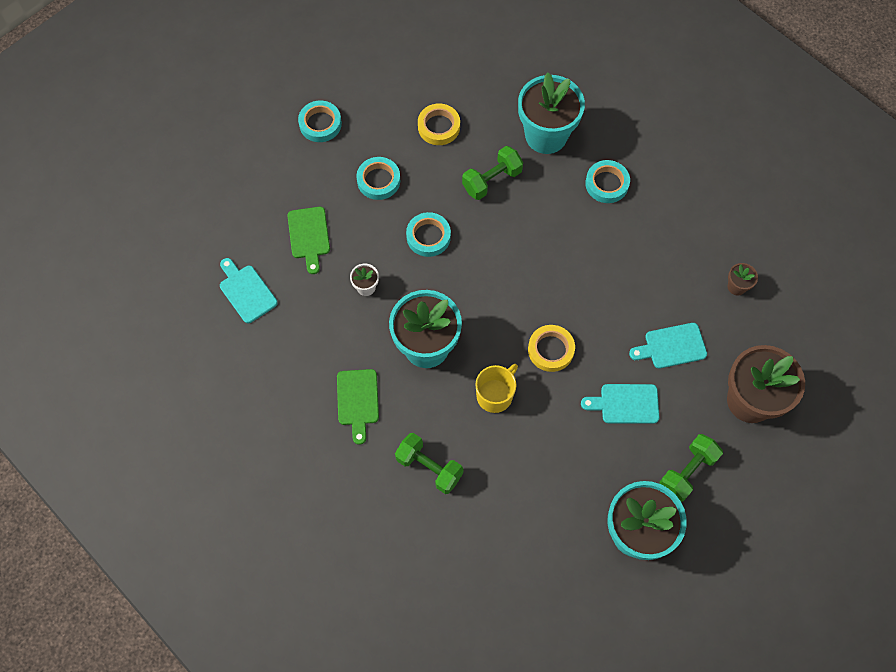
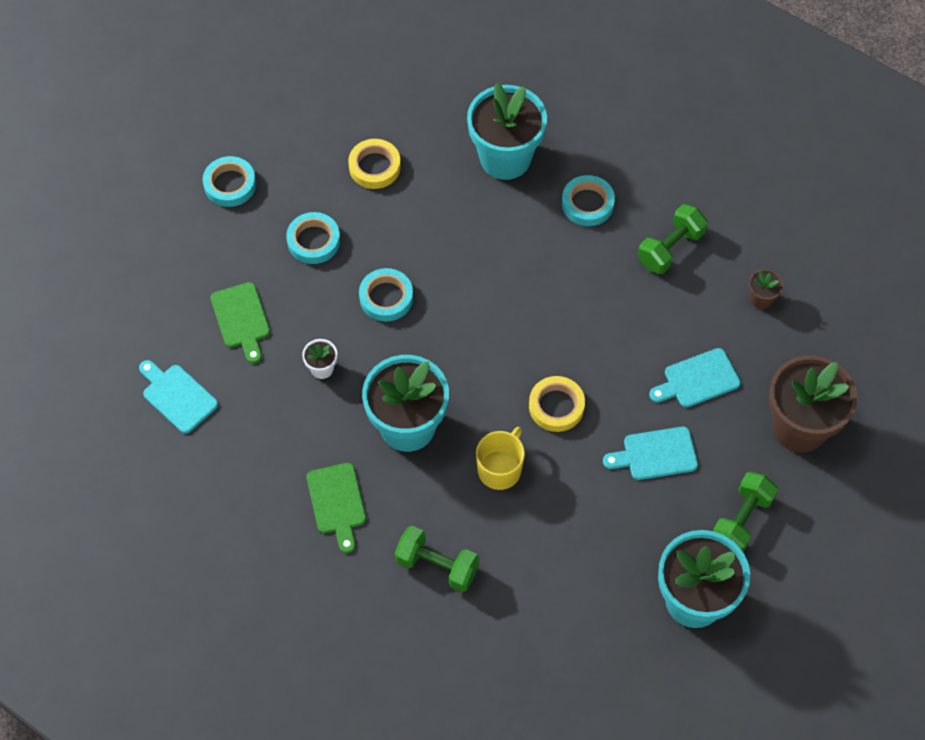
camera: 10 degrees left, 5 degrees down
green dumbbell [462,146,523,200] -> green dumbbell moved to [638,204,708,274]

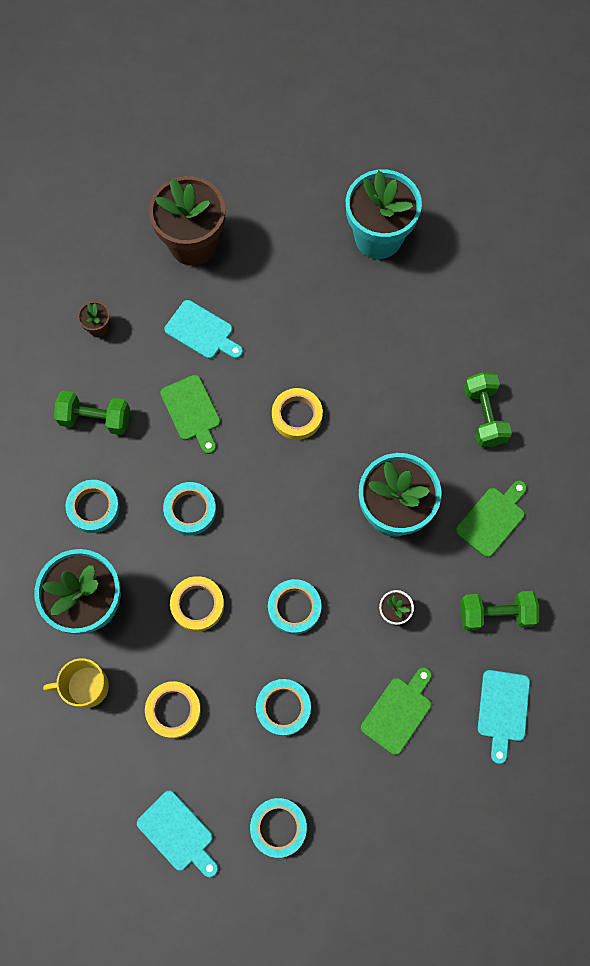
camera: 125 degrees left, 10 degrees up
yellow mug [476,427,525,490] -> yellow mug moved to [43,658,109,708]
turquoise cutting board [603,427,698,480] -> turquoise cutting board moved to [137,790,218,877]
green dumbbell [713,472,778,552] -> green dumbbell moved to [461,591,539,631]
none -> green cutting board [160,375,221,454]
none -> turquoise tape [163,482,216,535]
none -> yellow tape [170,576,224,631]

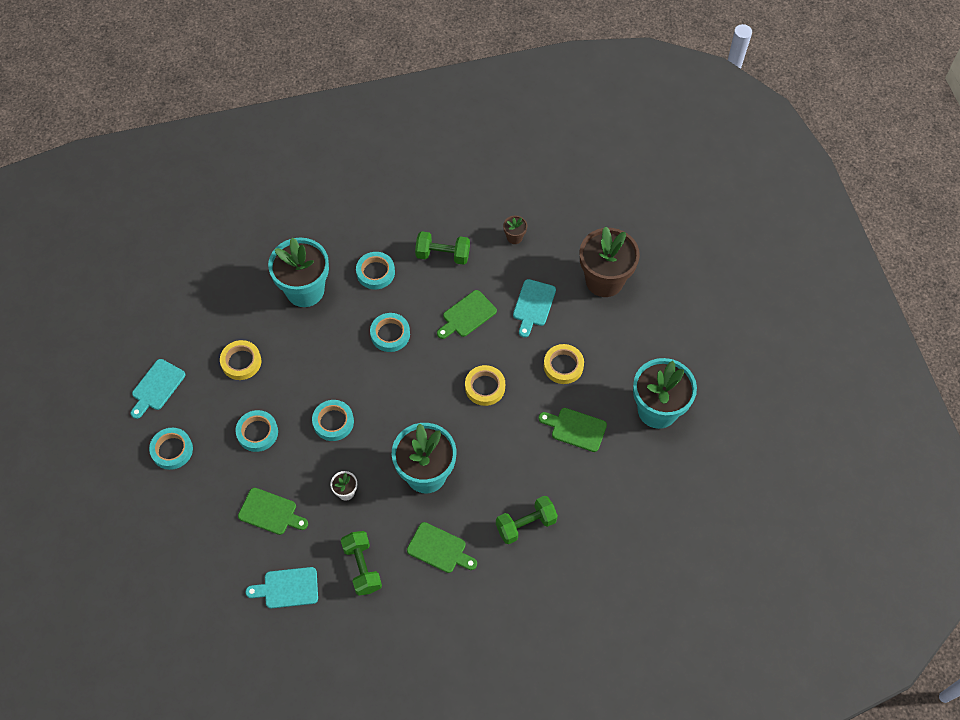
camera: 75 degrees right, 10 degrees down
yellow mug [43,658,109,708] -> none
green dumbbell [54,390,130,435] -> green dumbbell turned 75 degrees counterclockwise [415,231,470,265]
yellow tape [170,576,224,631] -> yellow tape moved to [544,344,584,384]
none -> green cutting board [538,408,607,452]

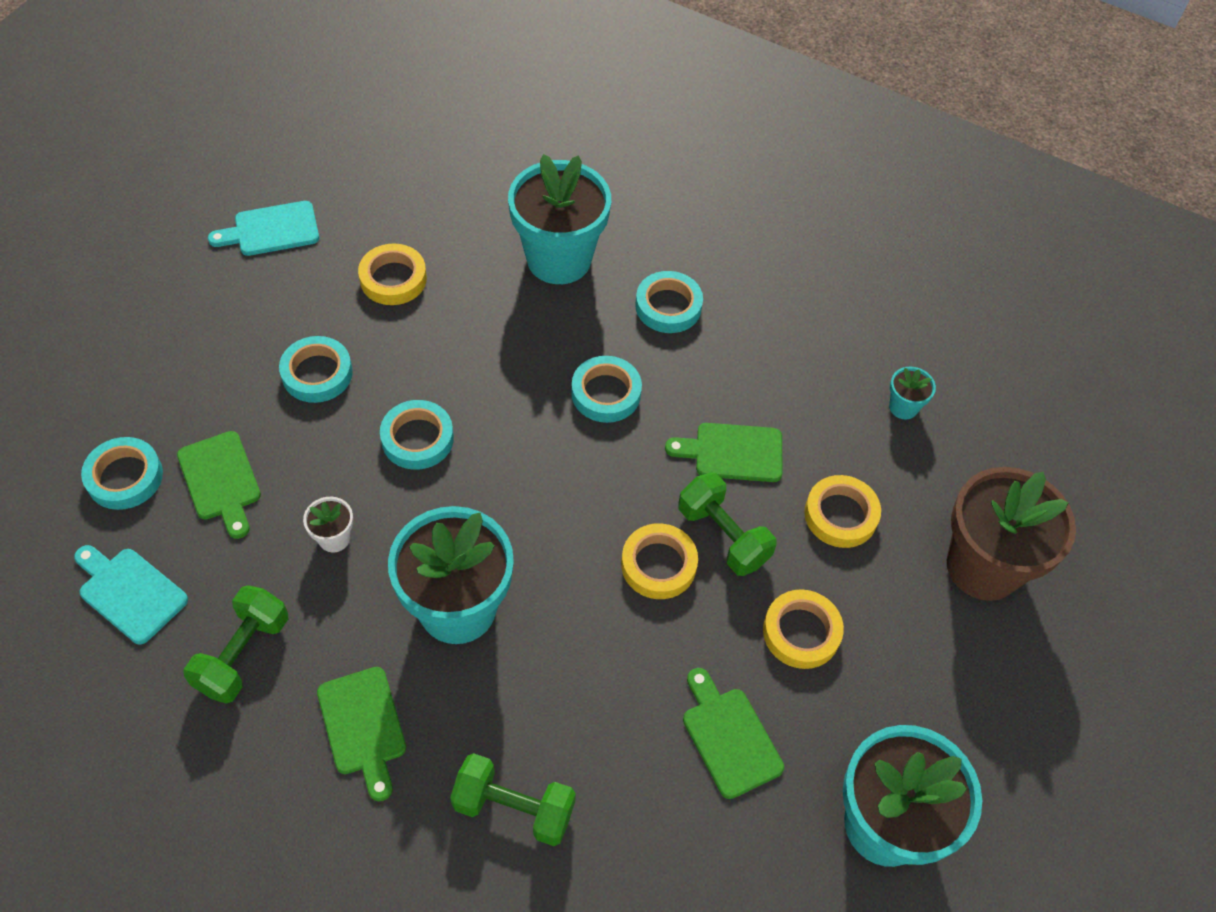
camera: 40 degrees right, 5 degrees down
turquoise tape [149,428,193,470] -> turquoise tape moved to [81,437,163,510]
green dumbbell [415,231,470,265] -> green dumbbell moved to [678,473,777,576]
brown flower pot [503,216,527,244] -> turquoise flower pot [889,367,936,419]
turquoise cutting board [513,279,556,337] -> yellow tape [804,475,881,548]

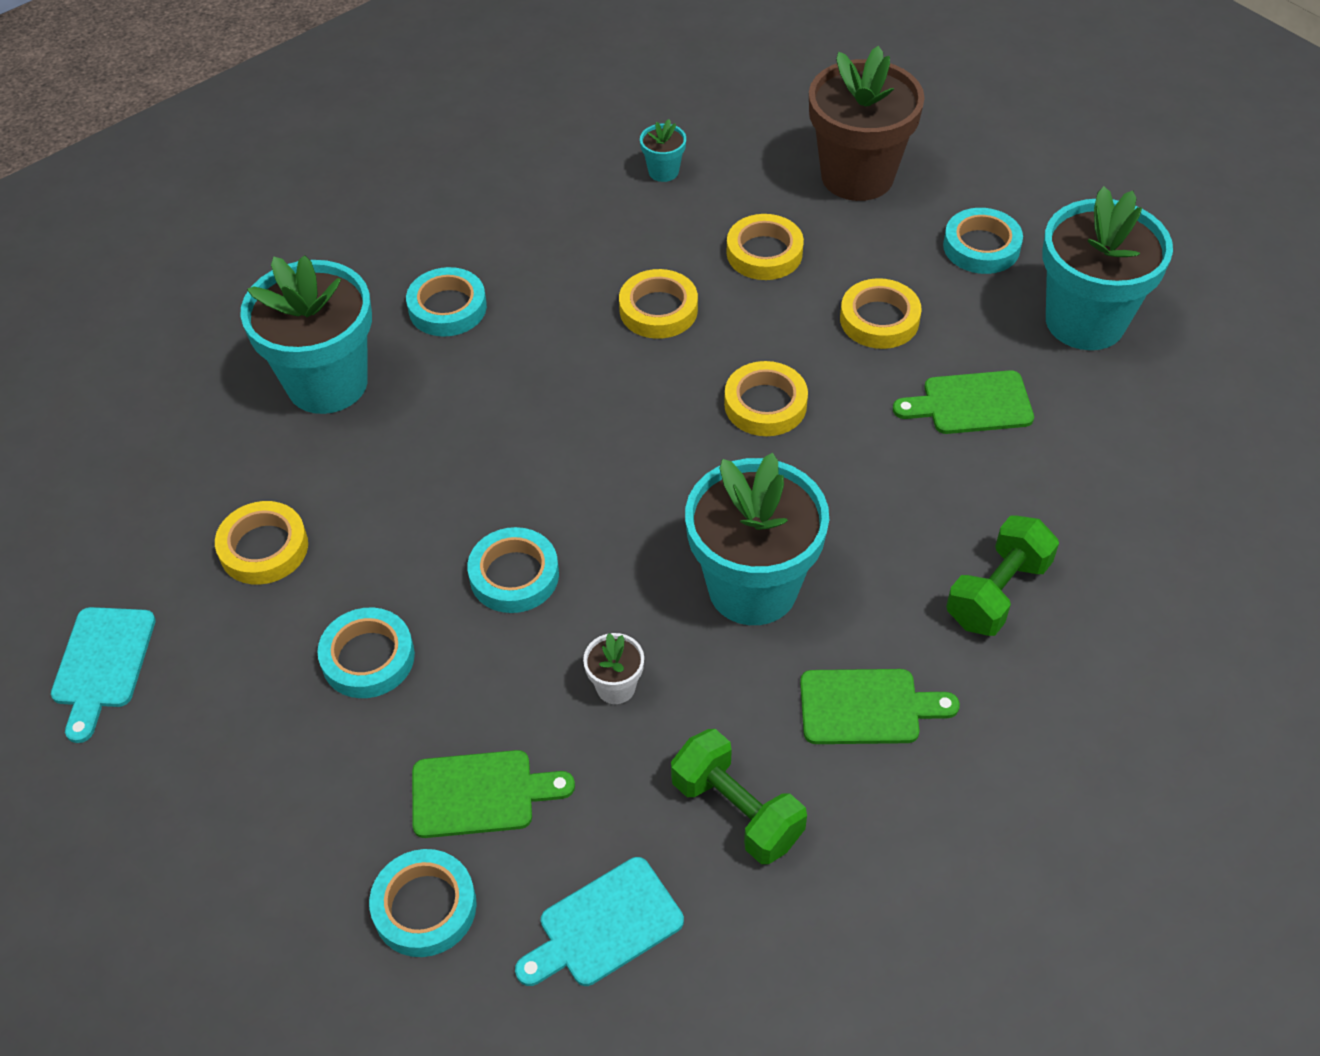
camera: 65 degrees left, 5 degrees down
turquoise tape [571,356,642,423] -> turquoise tape moved to [943,208,1023,274]
green cutting board [665,423,783,482] -> yellow tape [619,269,698,339]
green dumbbell [678,473,777,576] -> none

